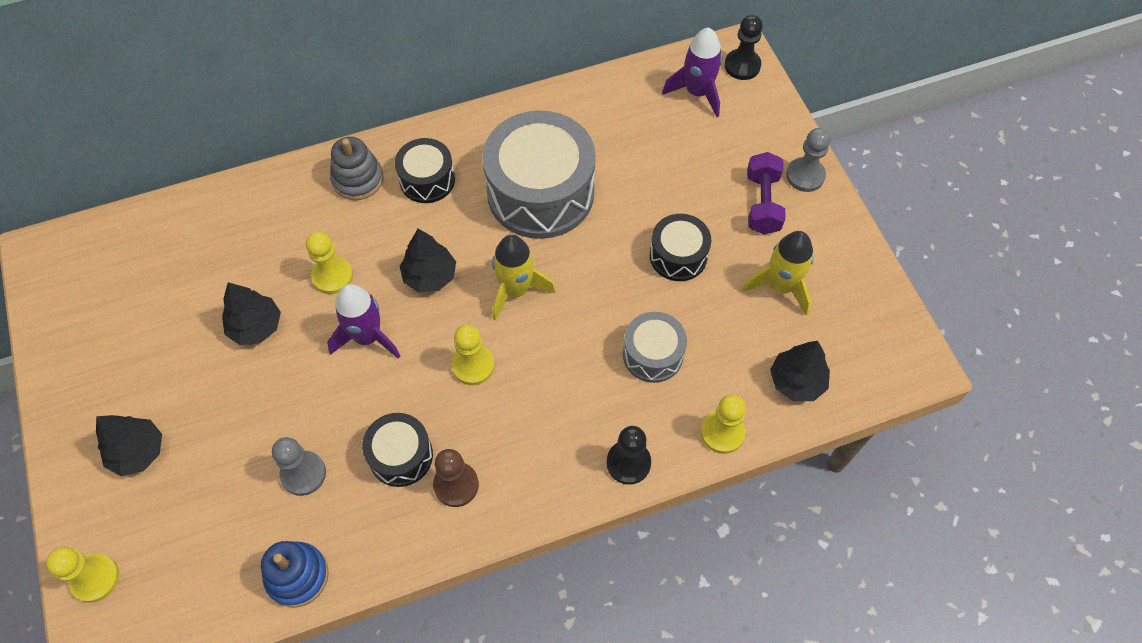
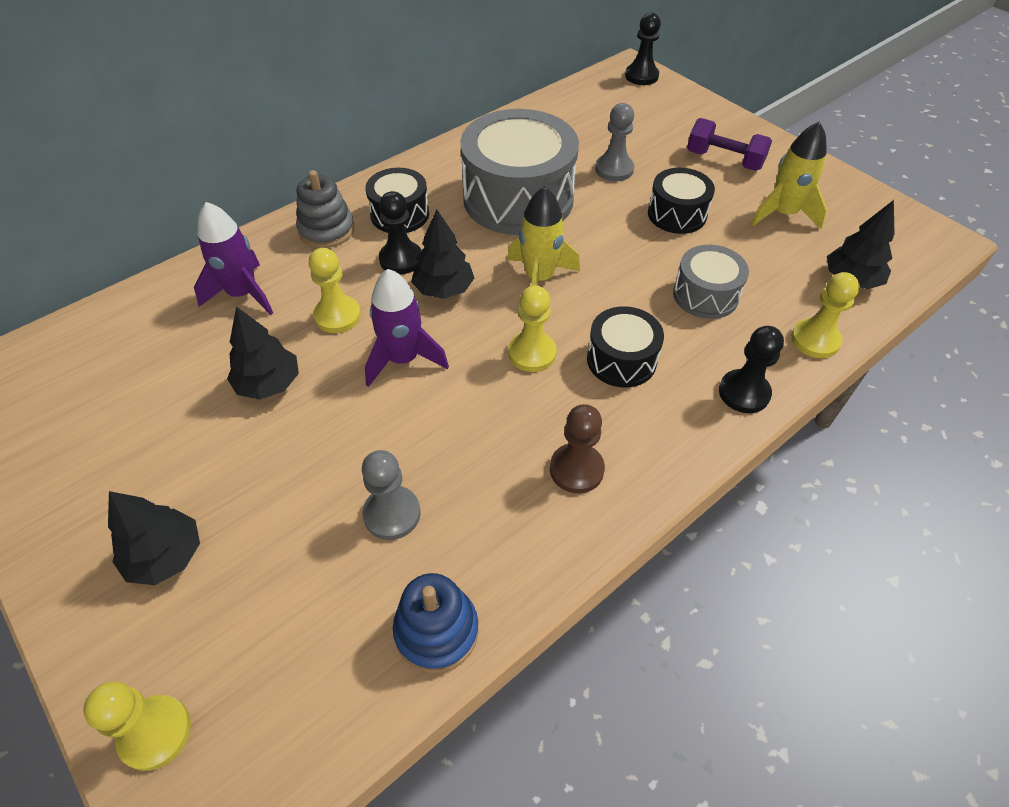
camera: 20 degrees left, 10 degrees down
black drum [362,413,433,487] -> black drum moved to [587,306,664,387]
purple rocket [662,28,722,117] -> purple rocket moved to [194,202,273,315]
purple dumbbell [747,152,786,234] -> purple dumbbell turned 45 degrees counterclockwise [687,118,772,171]
grey pawn [786,128,831,192] -> grey pawn moved to [595,103,634,181]
none -> black pawn [379,191,422,274]

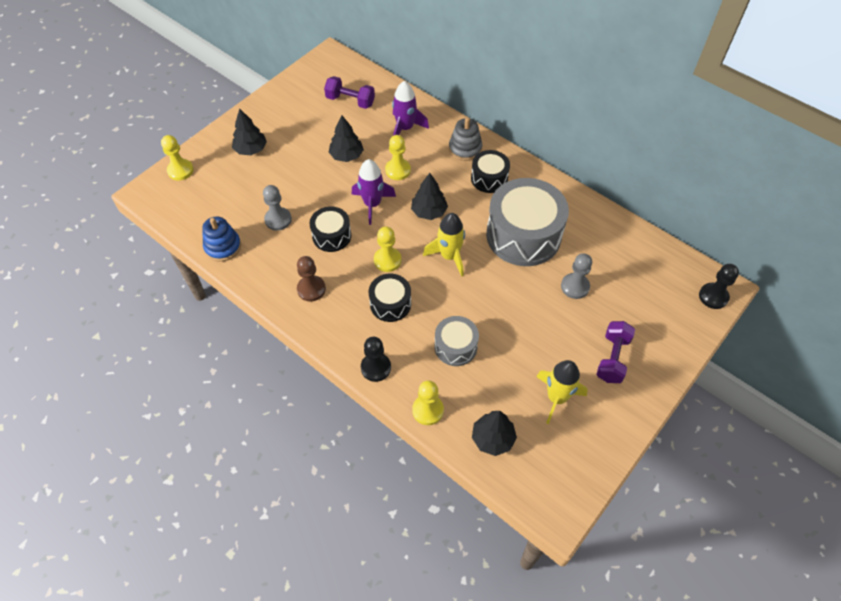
camera: 80 degrees right, 5 degrees up
black pawn [379,191,422,274] -> none
black drum [648,168,715,234] -> black drum moved to [310,207,351,252]
none -> purple dumbbell [324,76,375,109]

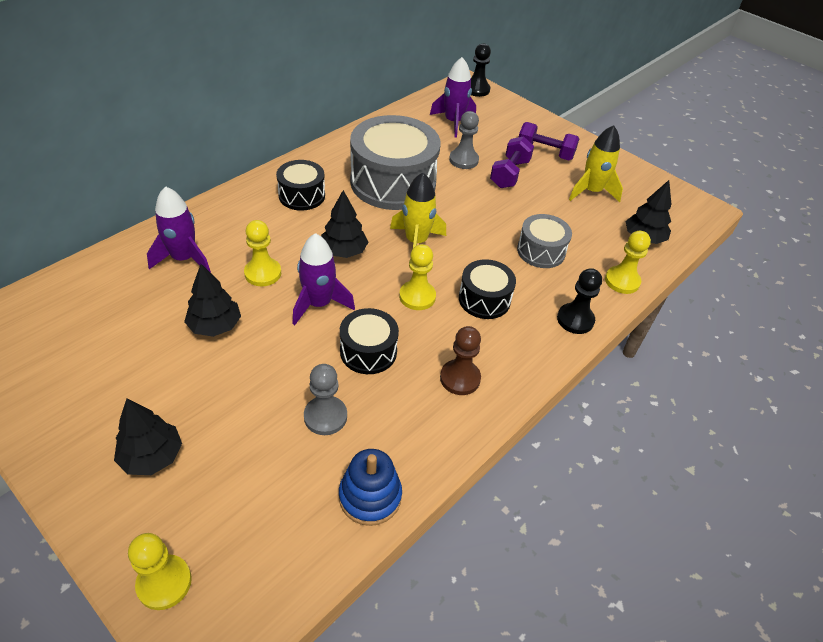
camera: 90 degrees left, 10 degrees down
purple dumbbell [324,76,375,109] -> purple dumbbell moved to [490,136,534,188]
grey stacking toy [449,117,482,161] -> none
none -> purple rocket [430,57,476,138]

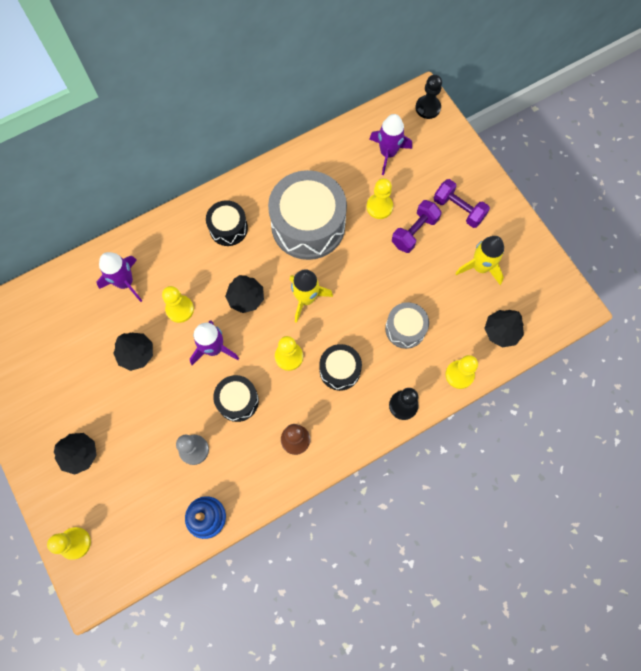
camera: 20 degrees right, 25 degrees up
grey pawn [449,111,479,169] -> yellow pawn [367,178,393,219]

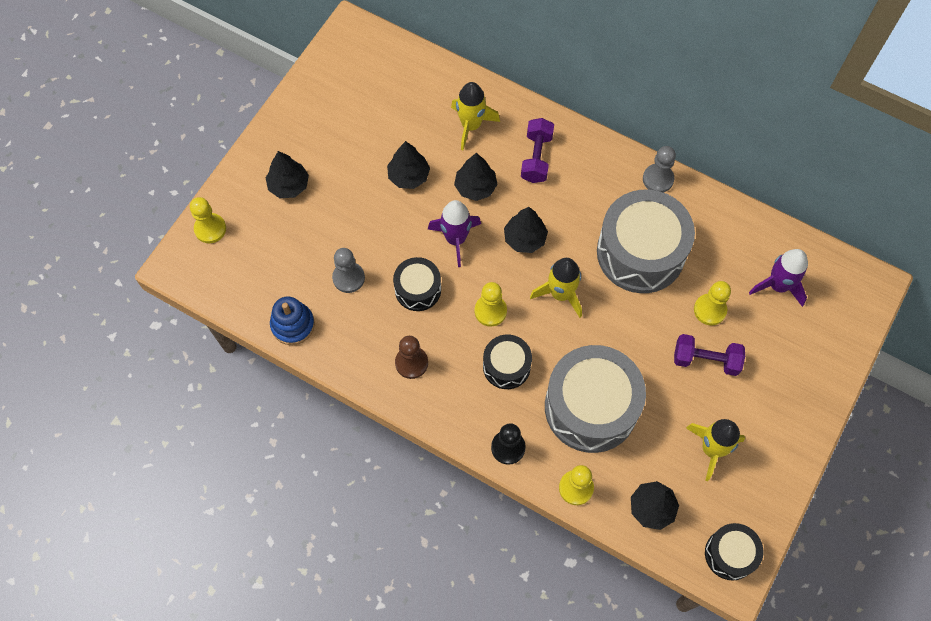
camera: 60 degrees right, 5 degrees down
purple rocket [96,252,142,302] -> yellow rocket [451,82,500,150]
yellow pawn [162,286,194,323] -> black tree [454,153,498,201]
black drum [206,200,248,246] -> black drum moved to [705,523,763,580]
grey drum [385,302,429,349] -> grey drum [545,345,646,453], size x1.92
black pawn [415,75,442,119] -> none
purple dumbbell [434,179,490,228] -> purple dumbbell moved to [521,118,554,183]
none -> grey pawn [643,146,676,193]

